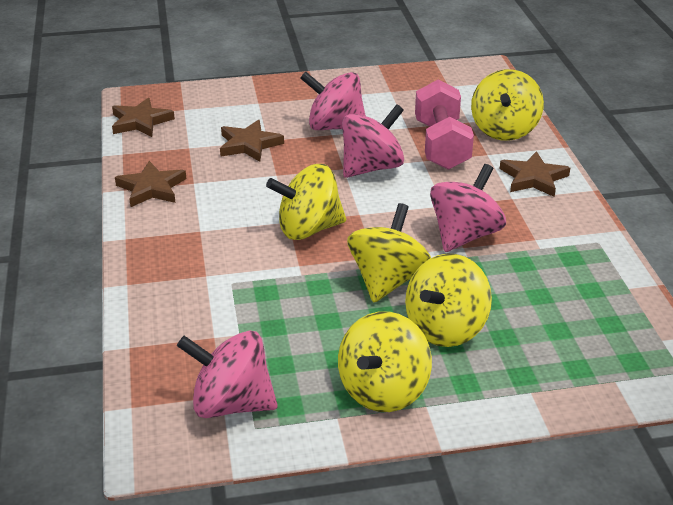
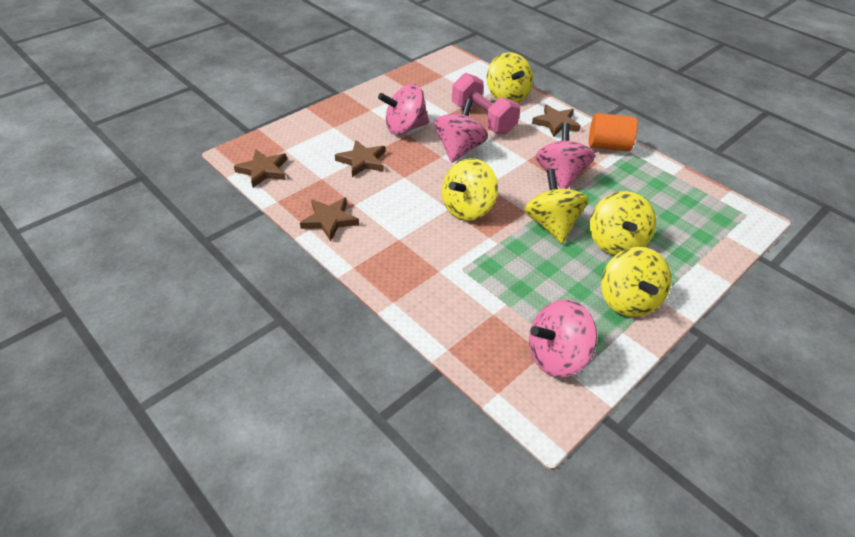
camera: 35 degrees left, 10 degrees up
none -> orange cylinder [589,113,637,151]

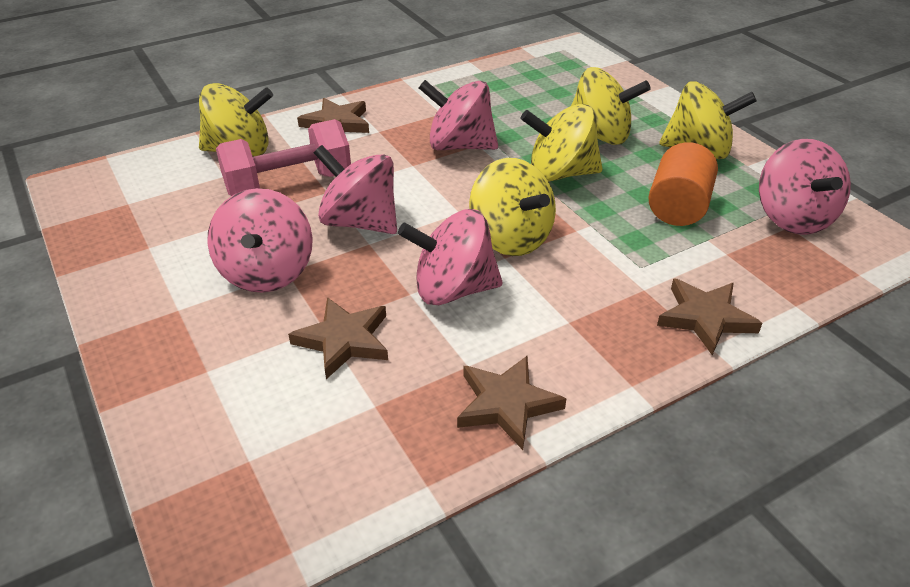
camera: 75 degrees left, 5 degrees down
brown star [234,149,287,188] -> brown star moved to [657,278,762,355]
orange cylinder [589,113,637,151] -> orange cylinder moved to [648,142,718,226]
none -> pink spinning top [398,209,503,305]

